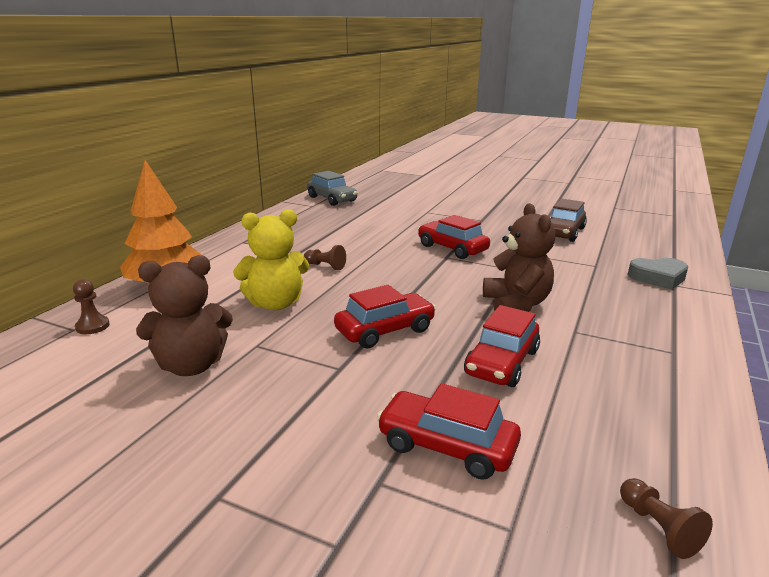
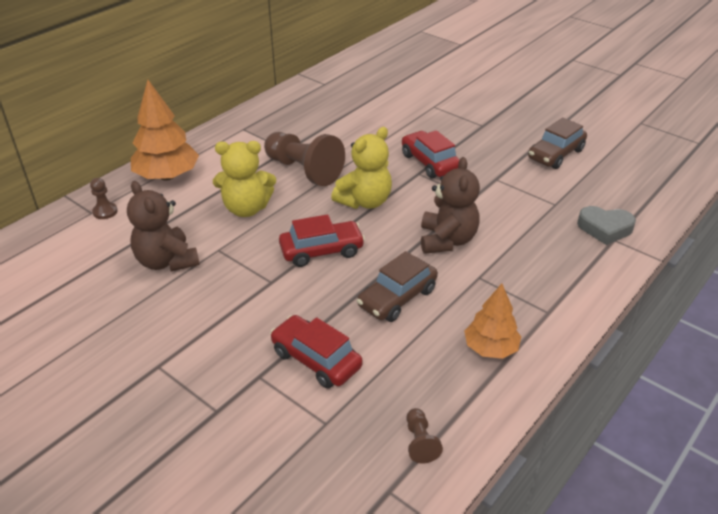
camera: 15 degrees right, 15 degrees up
brown teddy bear [136,255,233,376] -> brown teddy bear turned 60 degrees clockwise [127,181,200,272]
brown pawn [304,245,346,270] -> brown pawn [264,132,345,186], size x2.23
grey car [307,171,358,206] -> none
red car [464,305,540,387] -> brown car [357,251,438,322]
none -> yellow teddy bear [331,127,392,209]
none -> orange tree [464,284,521,359]

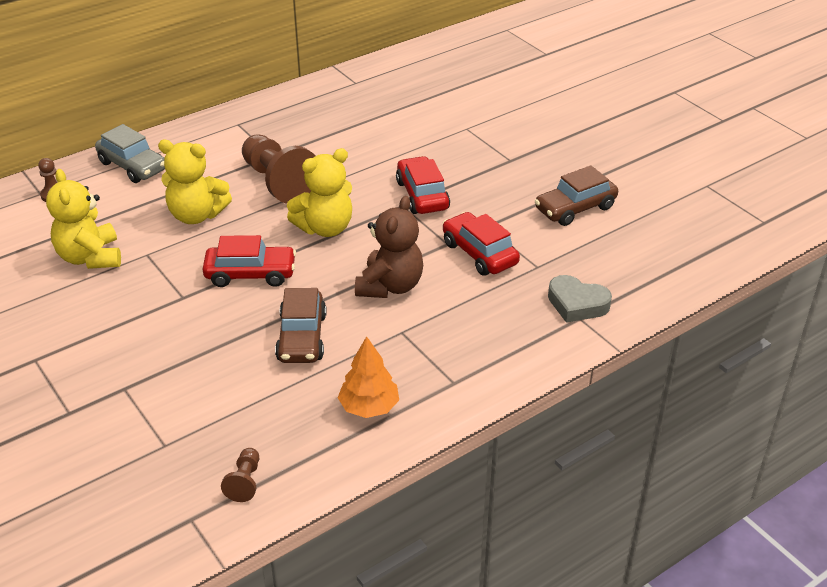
camera: 15 degrees right, 0 degrees up
brown teddy bear [127,181,200,272] -> yellow teddy bear [46,169,121,269]
orange tree [131,80,199,181] -> grey car [95,124,165,183]
red car [270,315,363,388] -> red car moved to [443,212,520,276]
brown car [357,251,438,322] -> brown car turned 60 degrees counterclockwise [275,288,327,363]

